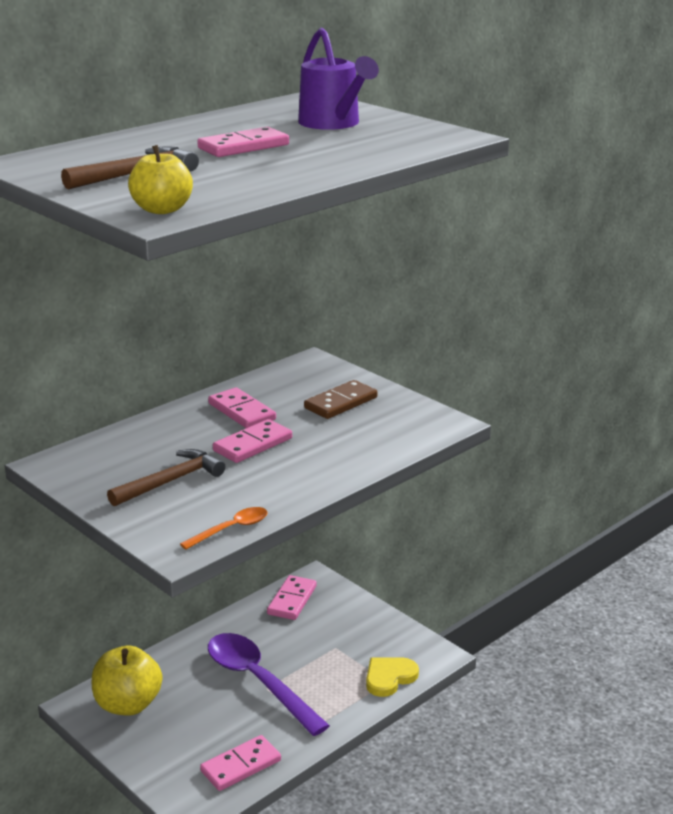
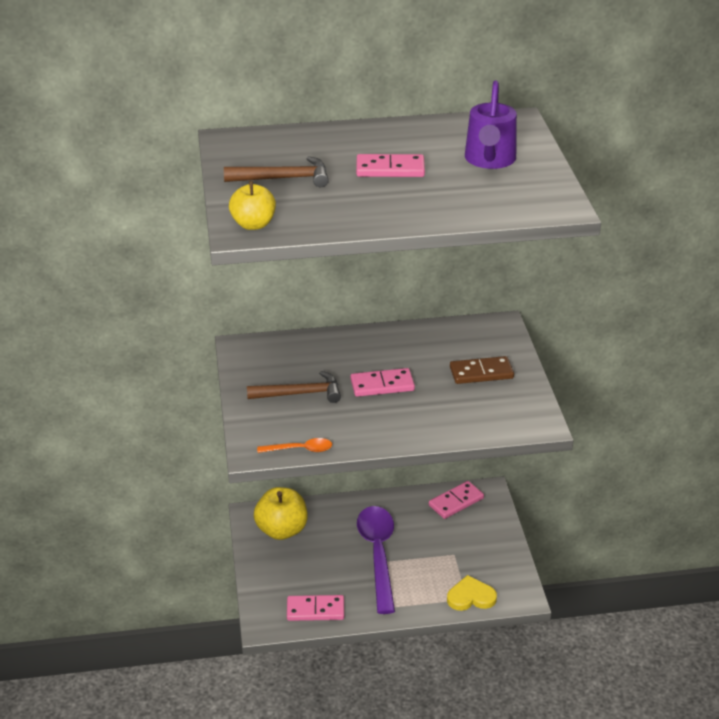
camera: 35 degrees right, 10 degrees up
pink domino [208,388,276,428] -> none

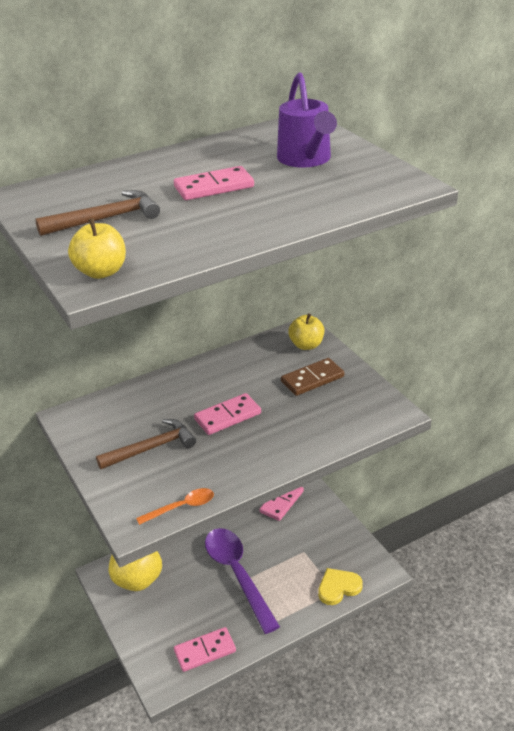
camera: 20 degrees left, 0 degrees up
none -> yellow apple [288,313,325,350]

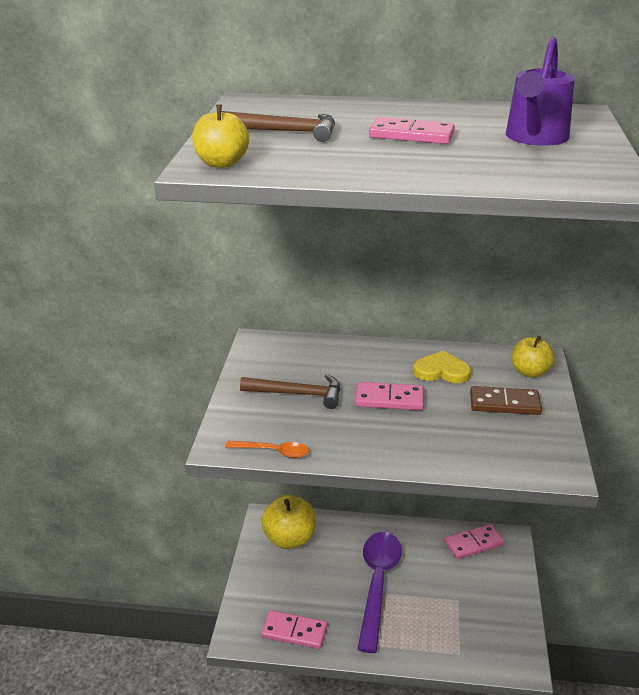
camera: 35 degrees right, 5 degrees down
yellow heart [318,568,363,605] -> yellow heart moved to [413,350,471,383]

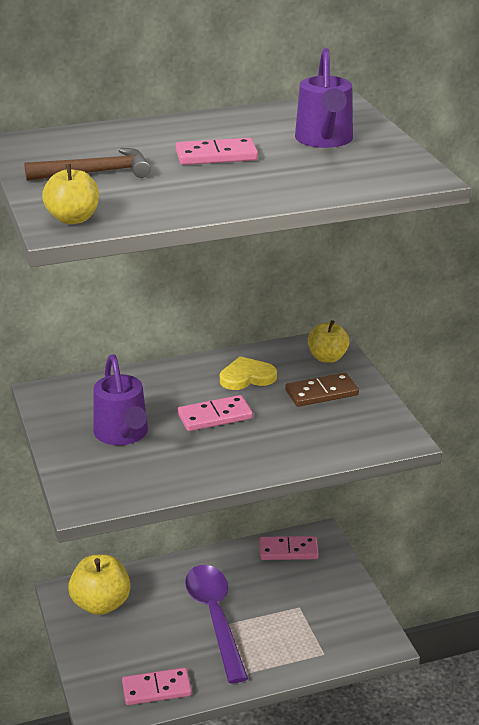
camera: 25 degrees left, 0 degrees up
orange spoon [225,441,309,458] -> none
brown hammer [240,374,340,409] -> purple watering can [93,354,148,445]
pink domino [444,524,505,559] -> pink domino turned 45 degrees clockwise [259,536,319,560]

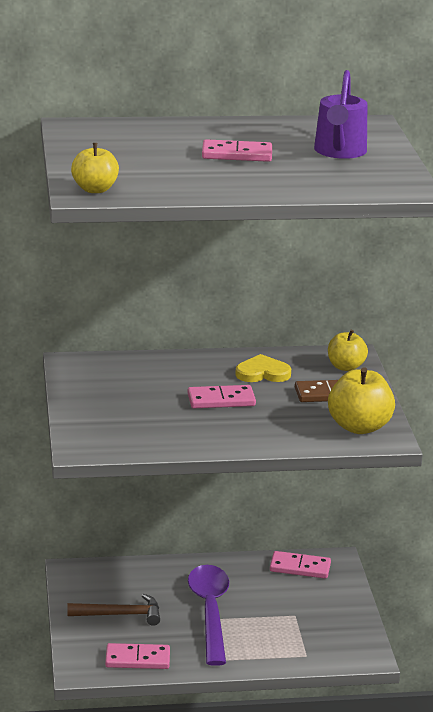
camera: 10 degrees right, 5 degrees down
brown hammer [24,148,151,181] -> brown hammer moved to [67,594,160,626]
yellow apple [68,554,131,615] -> yellow apple moved to [328,367,395,434]
purple watering can [93,354,148,445] -> none

